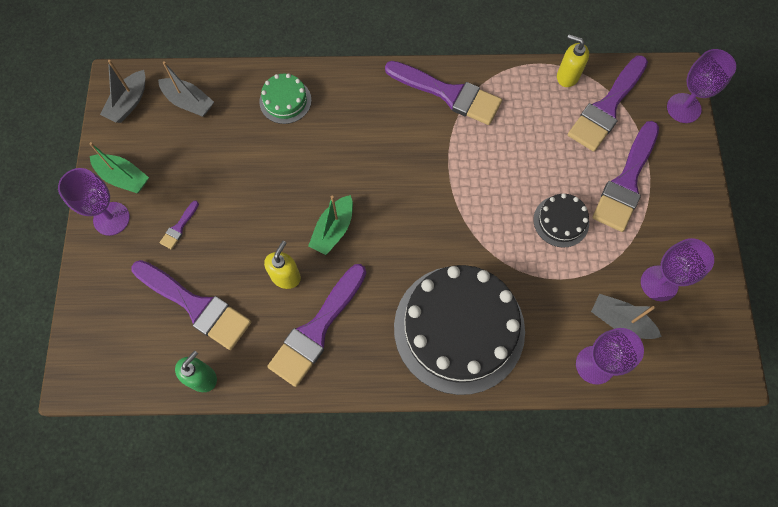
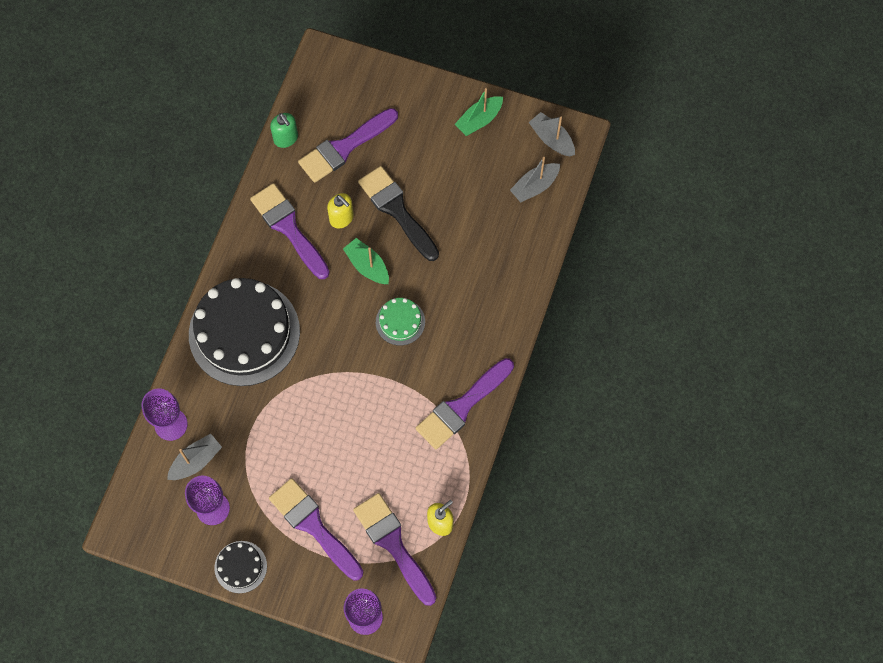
camera: 110 degrees right, 0 degrees up
purple goblet [58,168,130,236] -> none
purple brush [160,200,199,249] -> none
green cake [259,73,312,124] -> green cake moved to [376,298,425,346]
black cake [533,193,589,248] -> black cake moved to [214,541,267,593]
none -> black brush [358,166,439,261]

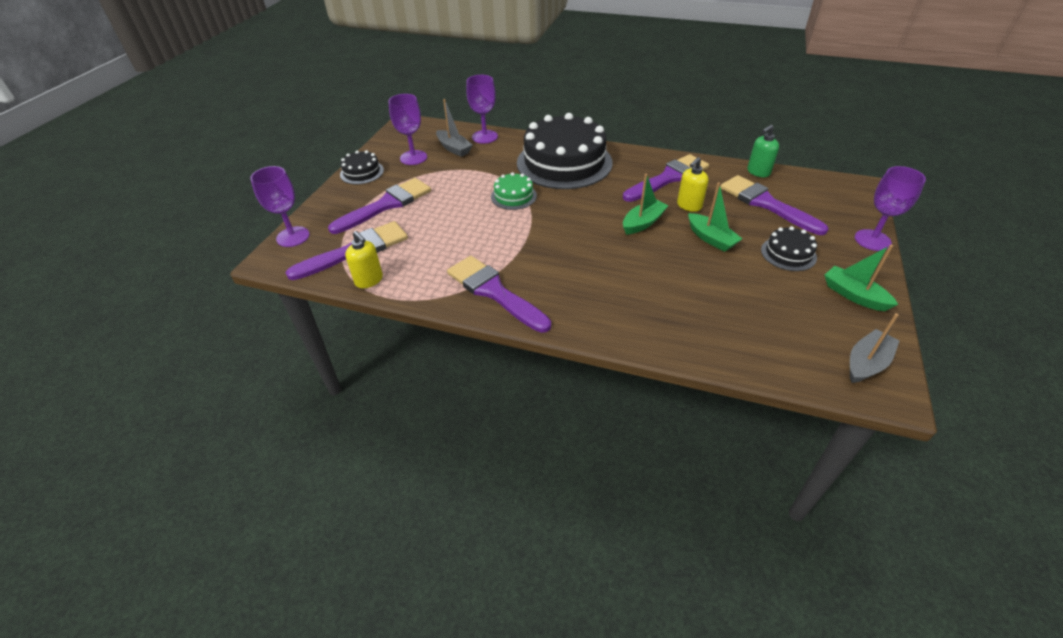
camera: 90 degrees right, 25 degrees down
black brush [358,166,439,261] -> green boat [688,183,742,252]
green cake [376,298,425,346] -> green cake moved to [491,172,537,210]
grey boat [510,157,560,203] -> none
none -> black cake [761,226,817,271]
none -> purple goblet [855,166,926,251]

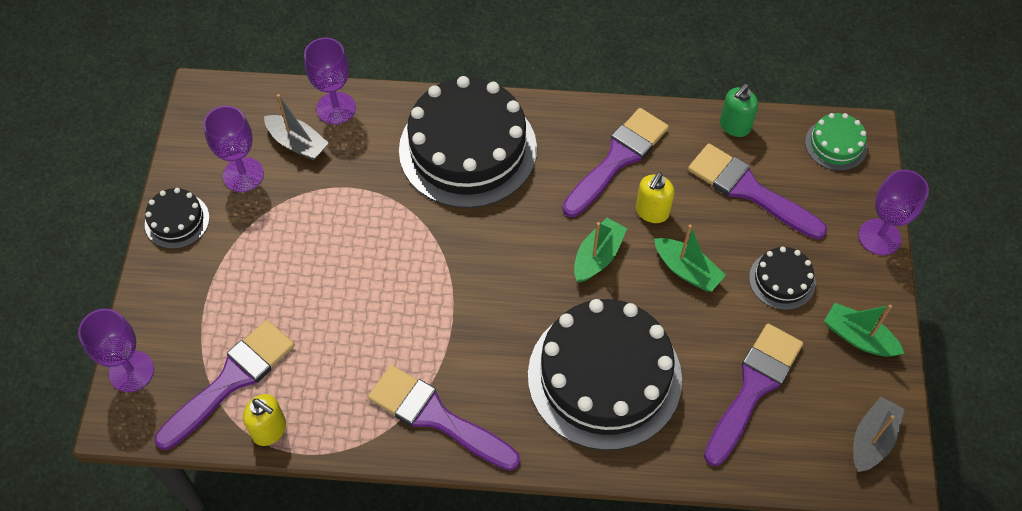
camera: 15 degrees left, 15 degrees up
purple brush [328,178,431,234] -> purple brush moved to [704,323,803,466]
green cake [491,172,537,210] -> green cake moved to [805,113,867,171]
none -> black cake [528,299,682,450]

